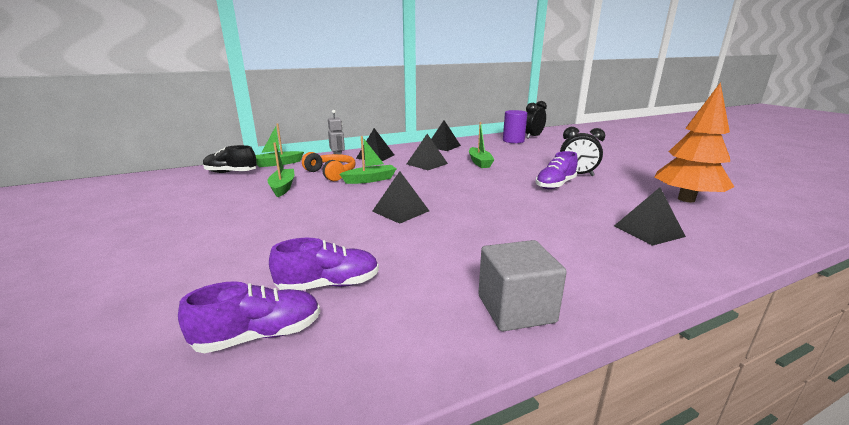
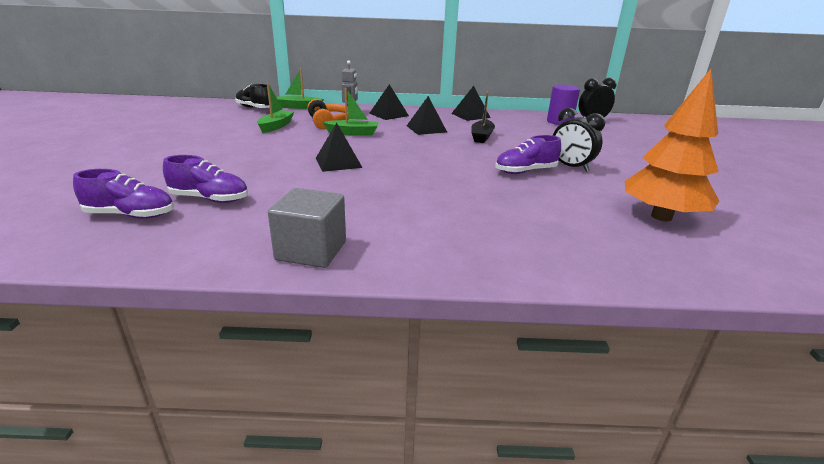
camera: 25 degrees right, 5 degrees up
green boat [469,122,494,168] -> black boat [471,91,495,143]
black pyramid [614,187,686,246] -> none

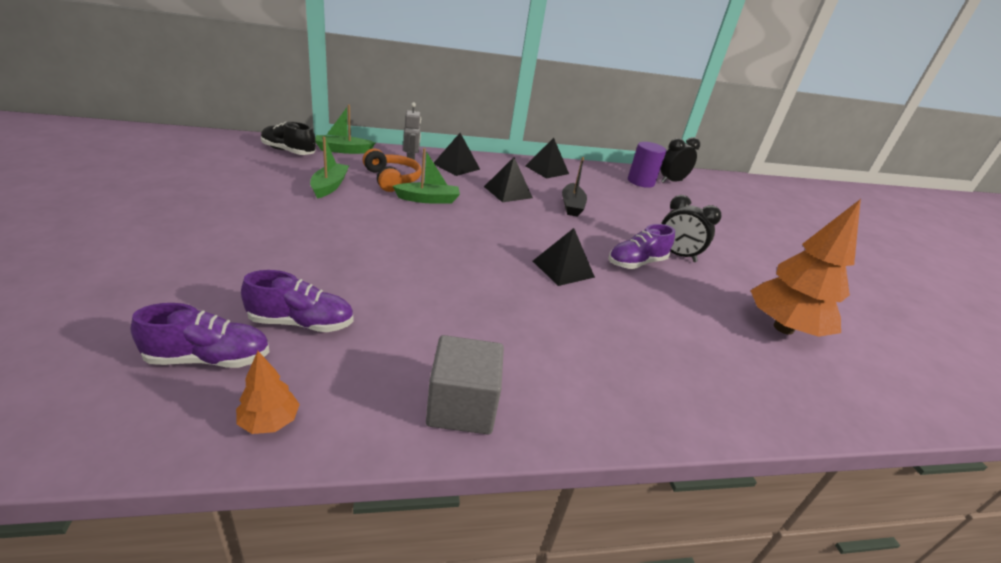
camera: 15 degrees left, 5 degrees up
black pyramid [316,123,363,172] -> black pyramid moved to [533,228,595,286]
none -> orange tree [236,351,300,434]

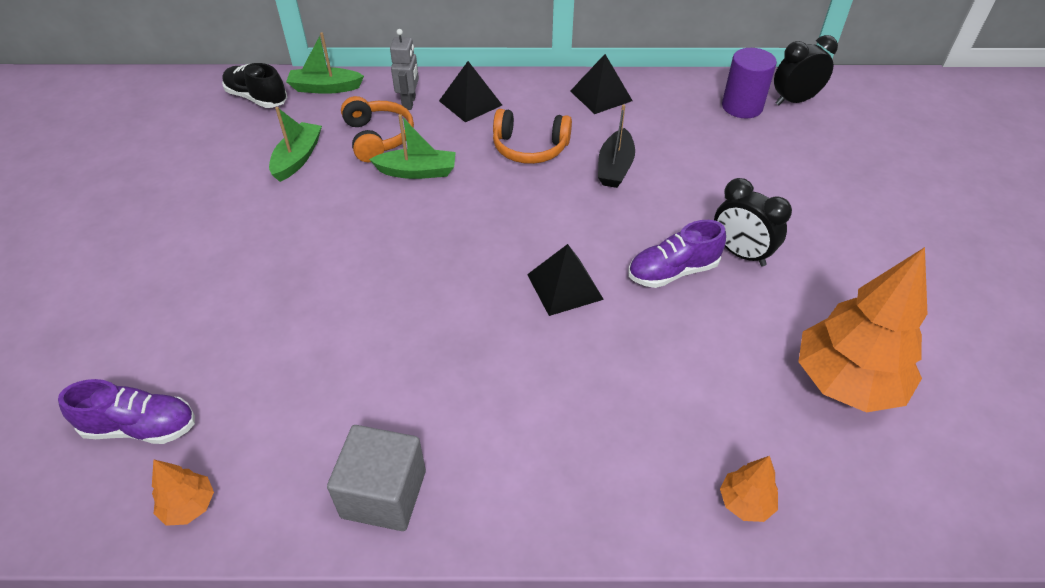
camera: 15 degrees right, 15 degrees up
purple shoe [241,270,354,332] -> none
black pyramid [484,157,533,202] -> orange headphones [493,109,572,164]
none -> orange tree [720,456,778,522]

